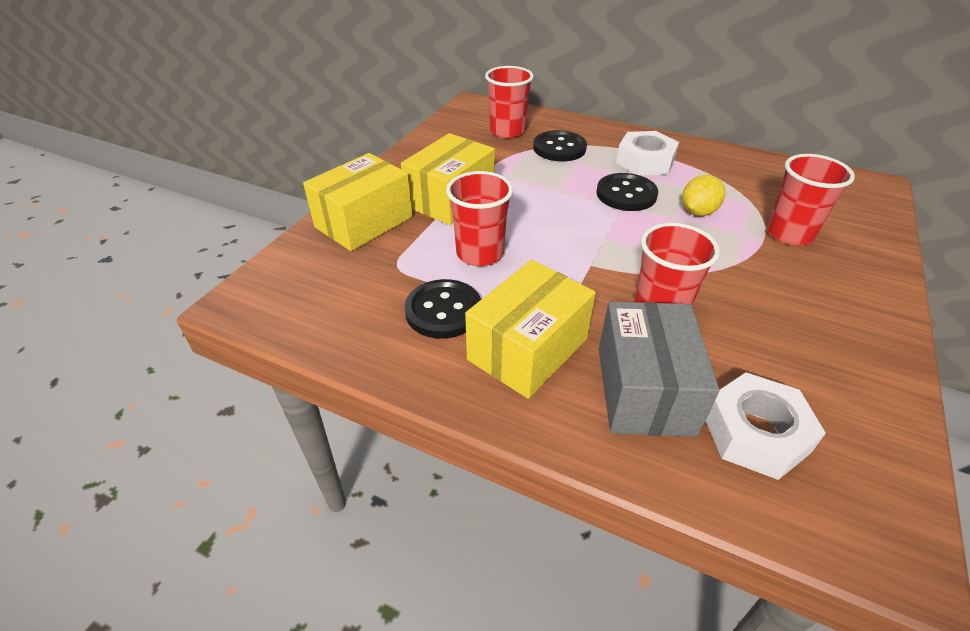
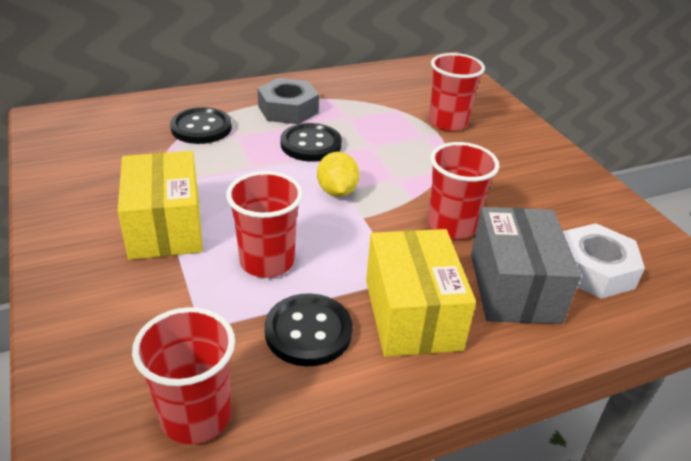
camera: 50 degrees left, 5 degrees down
yellow box [303,153,413,251] -> none
red cup [485,66,534,138] -> red cup moved to [132,307,235,445]
grey box [599,302,719,437] -> grey box turned 45 degrees clockwise [471,207,581,324]
white nut [616,131,679,176] -> grey nut [258,78,319,124]
yellow lemon [682,175,725,216] -> yellow lemon moved to [317,152,360,197]

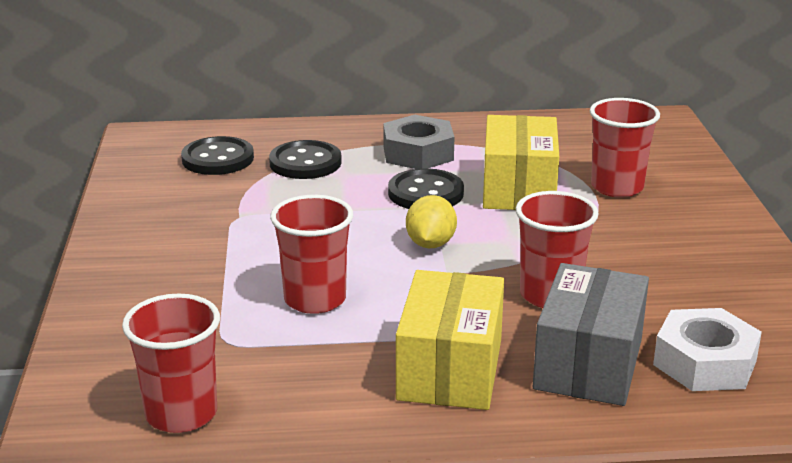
camera: 20 degrees right, 10 degrees down
yellow box [118,151,203,260] -> yellow box moved to [483,115,559,210]
black button [265,293,353,366] -> black button moved to [181,136,254,175]

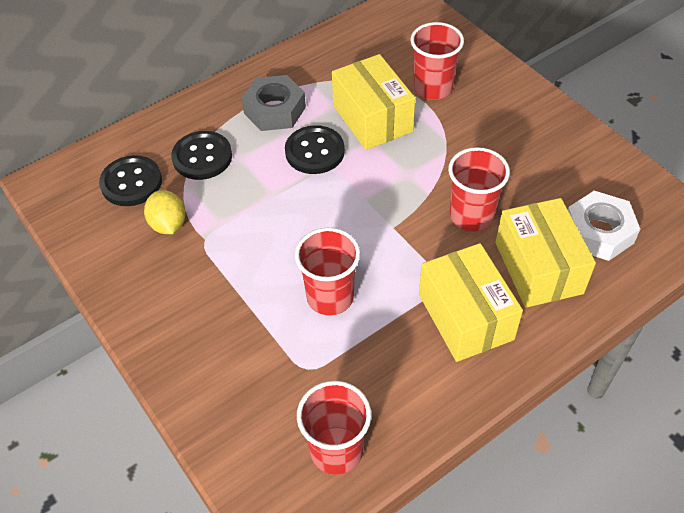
camera: 30 degrees left, 25 degrees up
yellow lemon [406,195,457,248] -> yellow lemon moved to [144,190,185,234]
grey box [533,263,649,406] -> yellow box [495,198,596,308]

